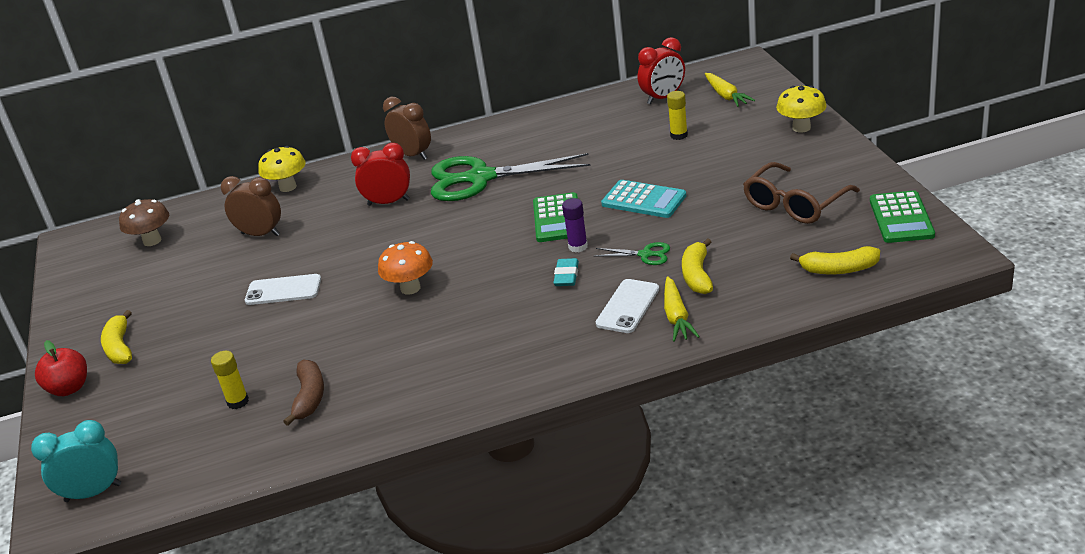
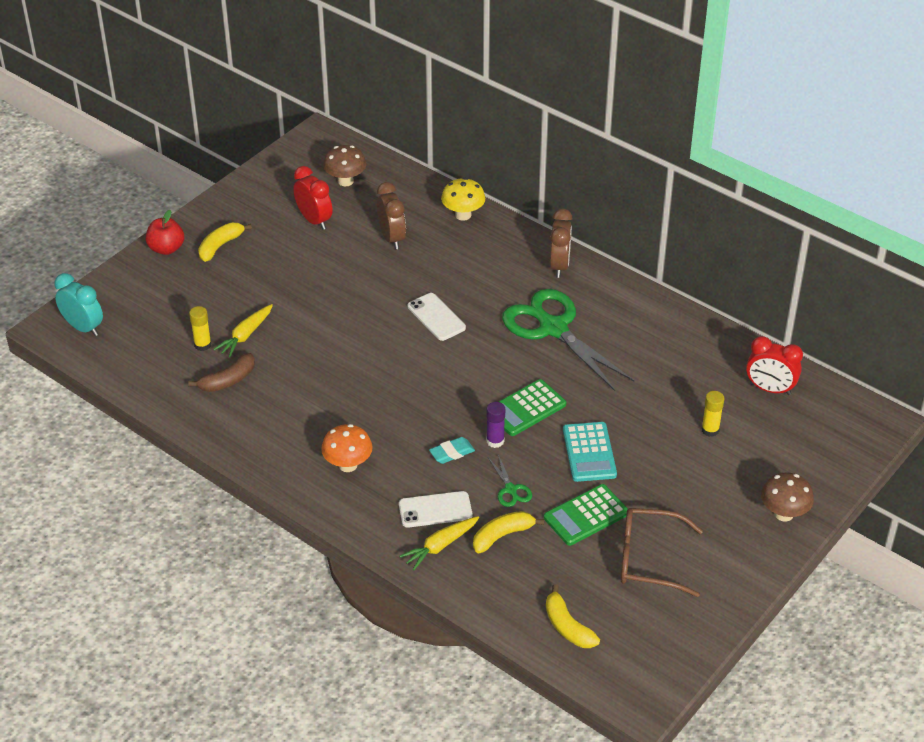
camera: 50 degrees right, 10 degrees up
white phone [245,274,321,305] -> white phone moved to [408,293,466,341]
red clock [351,143,410,206] -> red clock moved to [293,166,332,230]
orange mushroom [378,241,433,295] -> orange mushroom moved to [321,424,373,472]
yellow carrot [705,73,755,107] -> yellow carrot moved to [213,304,273,357]
yellow mushroom [776,85,827,132] -> brown mushroom [761,472,814,521]
green calculator [870,190,935,243] -> green calculator moved to [544,484,628,546]

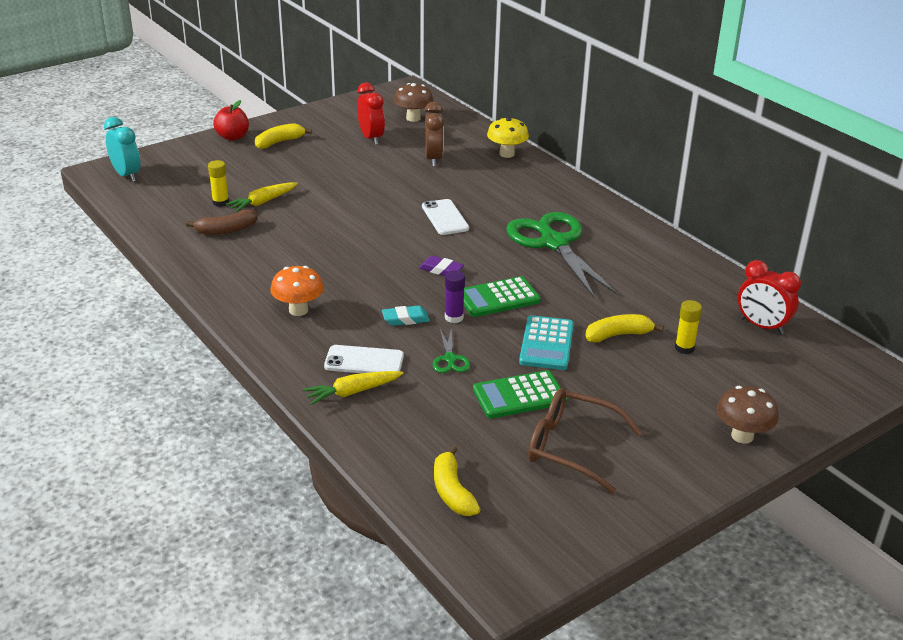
camera: 15 degrees right, 10 degrees down
yellow banana [473,511,544,553] -> yellow banana moved to [585,314,664,343]
brown clock [550,209,572,278] -> none
none -> purple eraser [419,256,464,276]

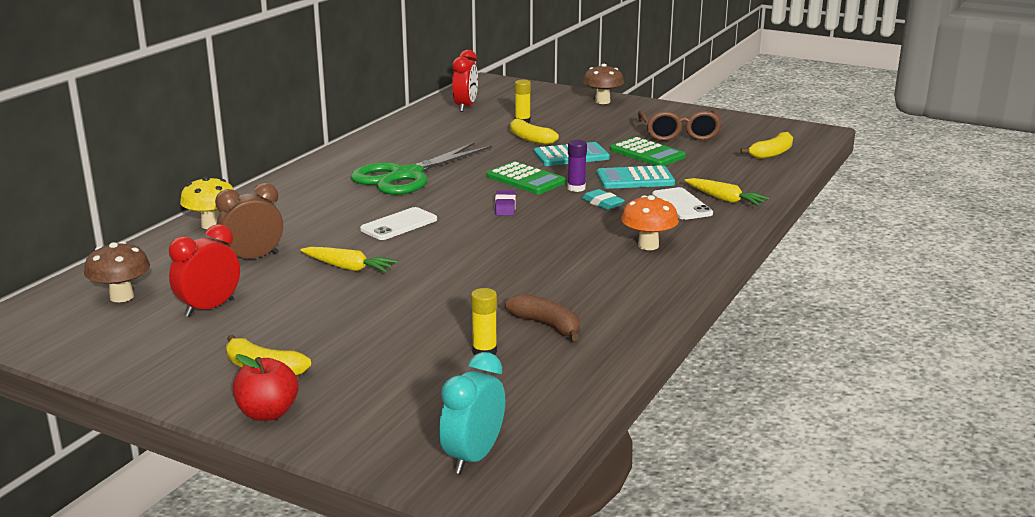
camera: 115 degrees left, 10 degrees down
yellow carrot [226,182,298,212] -> yellow carrot moved to [300,247,398,272]
green scissors [433,329,470,373] -> turquoise calculator [597,165,675,189]

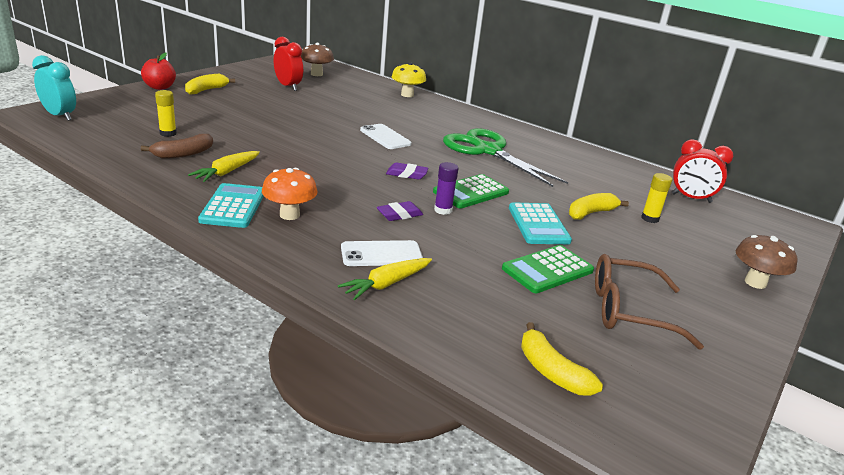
camera: 95 degrees right, 5 degrees up
brown clock [215,183,283,258] -> none
yellow carrot [300,247,398,272] -> yellow carrot moved to [188,151,260,182]
turquoise eraser [582,189,625,210] -> purple eraser [377,201,423,221]
turquoise calculator [597,165,675,189] -> turquoise calculator moved to [198,183,264,228]

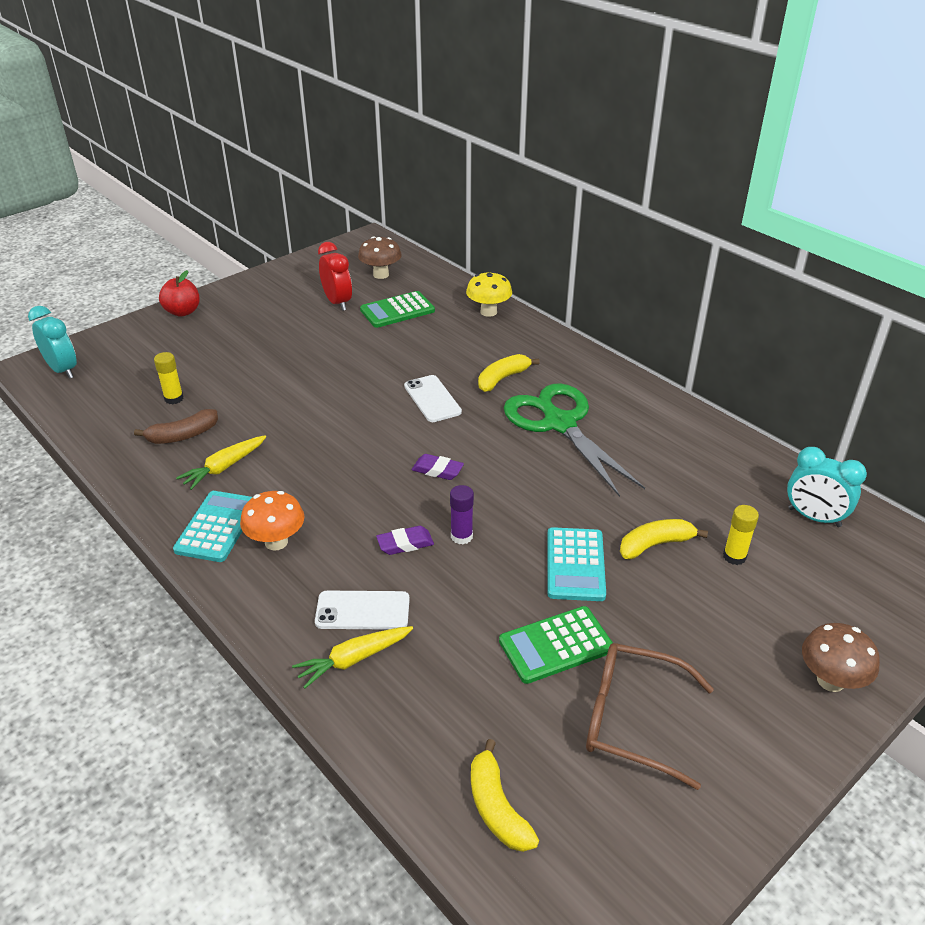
camera: 15 degrees right, 10 degrees up
yellow banana [185,74,235,95] -> yellow banana moved to [478,354,540,392]
green calculator [433,174,509,208] -> green calculator moved to [360,291,435,328]
red clock [672,139,733,203] -> turquoise clock [787,447,867,527]

